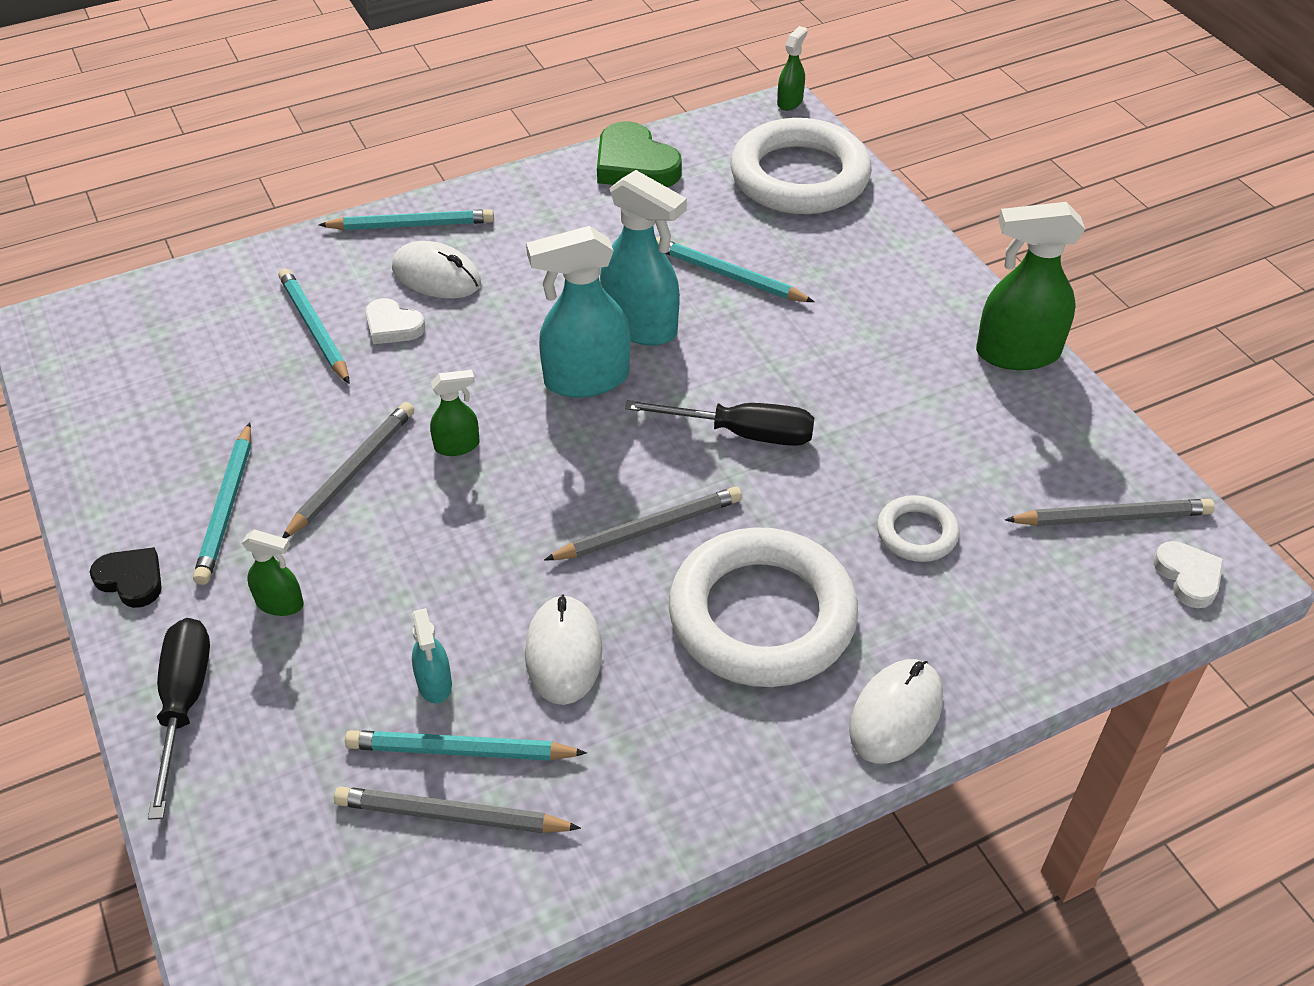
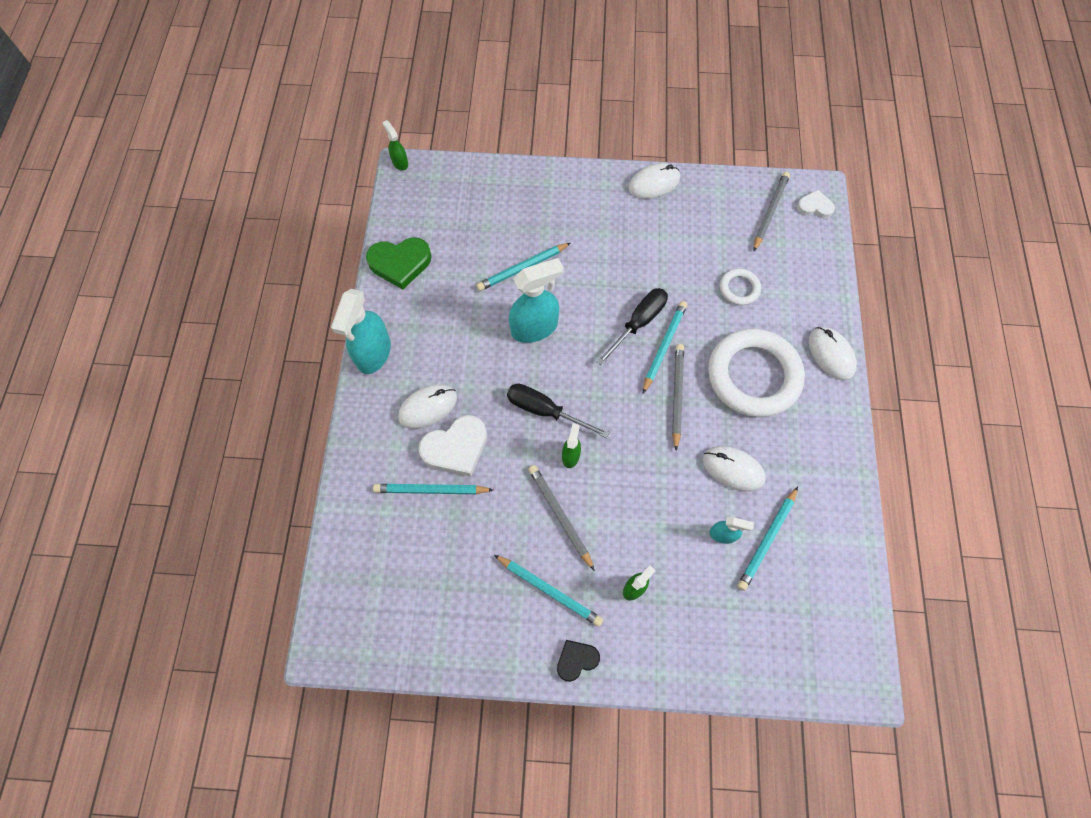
camera: 60 degrees left, 20 degrees up
black screwdriver [148,618,210,820] -> black screwdriver moved to [507,384,610,438]
turquoise pencil [319,209,494,230] -> turquoise pencil moved to [643,301,687,393]
grey pencil [334,786,581,833] -> none
white heart [365,298,425,344] -> white heart [419,415,487,477], size x1.71
turquoise spray bottle [526,226,630,398] -> turquoise spray bottle moved to [331,289,391,374]
white ring [731,118,872,214] -> none
green spray bottle [976,202,1085,370] -> white mouse [628,163,680,199]

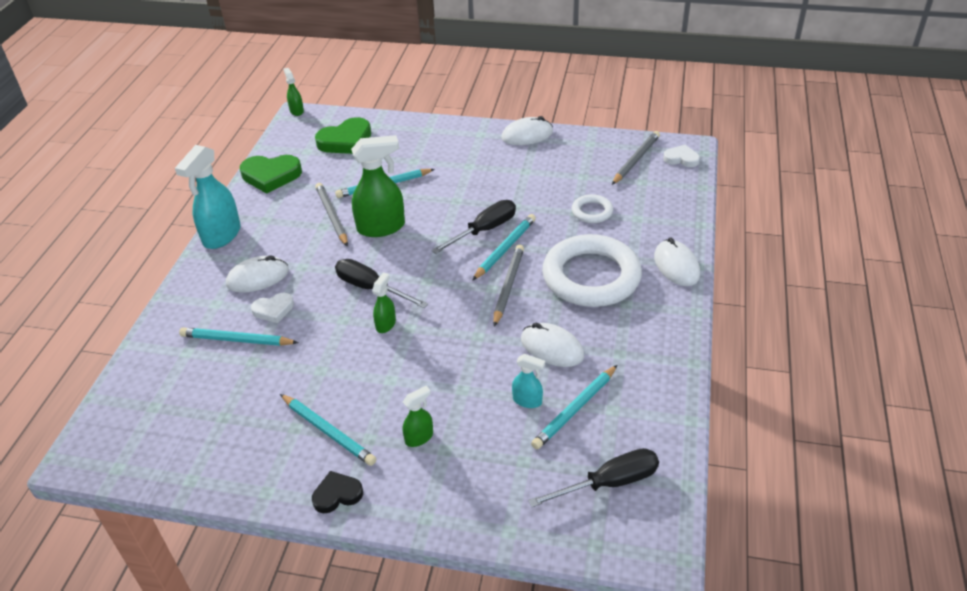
camera: 10 degrees right, 25 degrees down
white heart [419,415,487,477] -> white heart [251,293,294,323], size x0.58
turquoise spray bottle [509,258,564,343] -> green spray bottle [351,135,405,237]
grey pencil [528,465,595,571] -> grey pencil moved to [315,183,348,247]
none -> green heart [315,117,371,154]
none -> black screwdriver [528,448,659,507]

